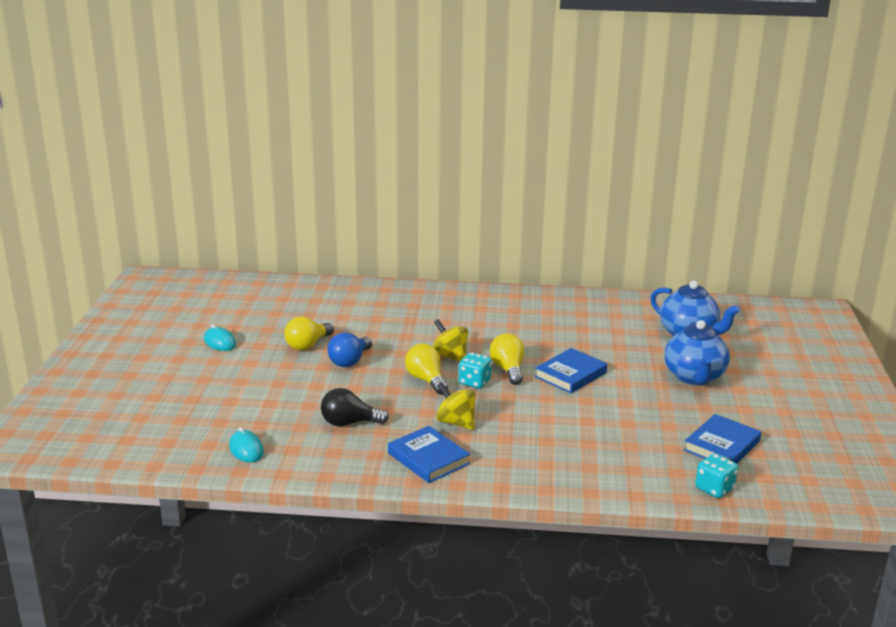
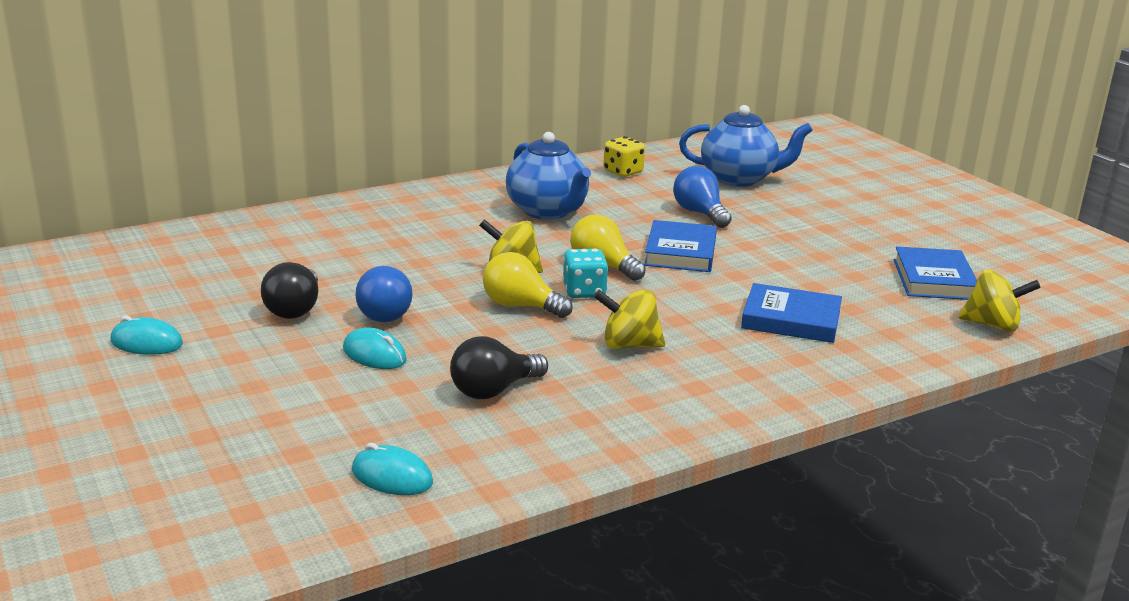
camera: 35 degrees left, 0 degrees up
yellow light bulb [284,316,334,350] -> black light bulb [261,262,318,319]
blue book [388,426,470,483] -> blue book moved to [741,283,842,343]
blue teapot [665,320,730,386] -> blue teapot moved to [506,132,591,220]
turquoise dice [695,453,738,498] -> yellow spinning top [958,269,1041,332]
none -> turquoise mouse [343,327,407,369]
none -> yellow dice [603,136,645,177]
none -> blue light bulb [673,166,732,228]

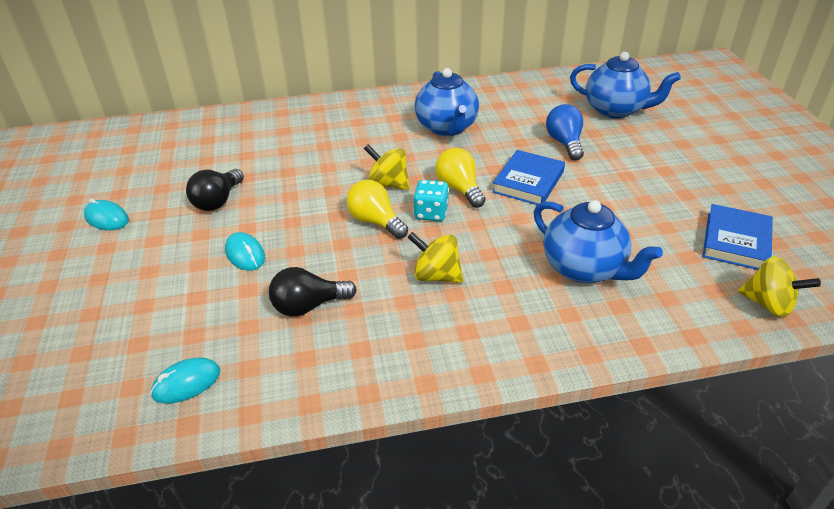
camera: 20 degrees right, 15 degrees up
turquoise mouse [352,443,433,495] -> turquoise mouse turned 75 degrees counterclockwise [150,357,220,404]
blue light bulb [355,266,413,322] -> none
yellow dice [603,136,645,177] -> none
blue book [741,283,842,343] -> blue teapot [534,200,663,283]

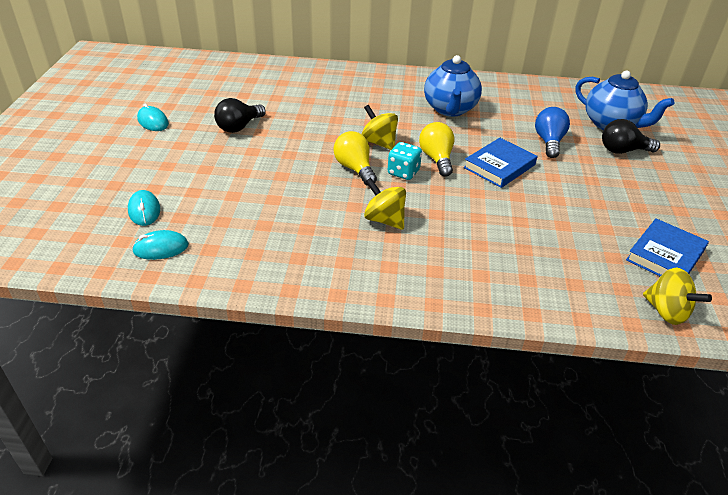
camera: 15 degrees right, 0 degrees up
turquoise mouse [225,232,265,271] -> turquoise mouse moved to [128,190,160,226]
black light bulb [269,267,357,317] -> black light bulb moved to [602,119,660,154]
blue teapot [534,200,663,283] -> none

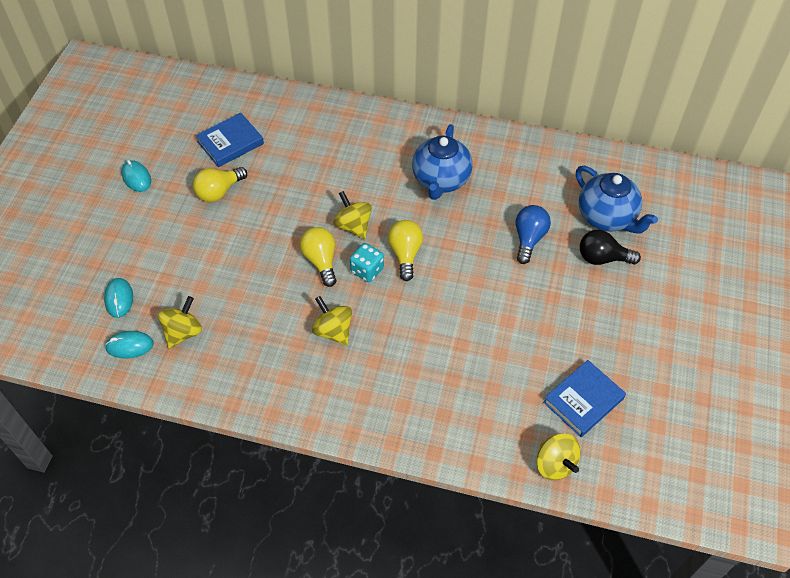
camera: 10 degrees right, 15 degrees up
black light bulb [214,98,266,133] -> yellow light bulb [193,167,247,202]
blue book [464,138,537,188] -> blue book moved to [195,113,264,167]
none -> yellow spinning top [158,296,202,348]

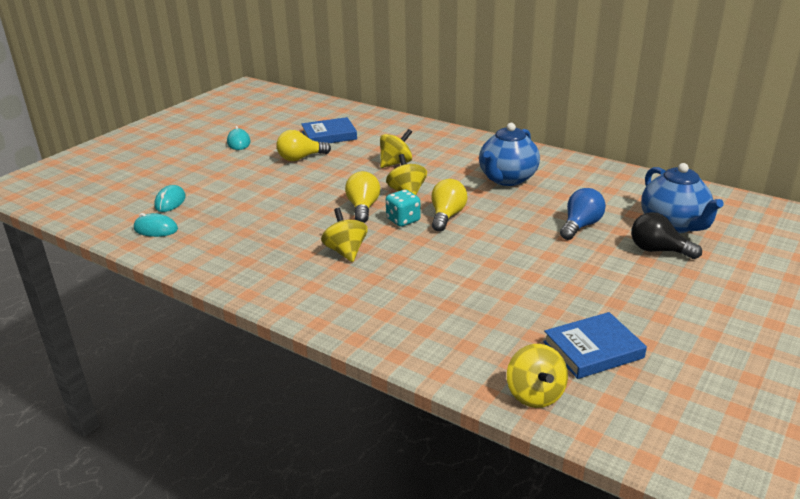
camera: 20 degrees right, 25 degrees down
yellow spinning top [158,296,202,348] -> yellow spinning top moved to [380,129,412,168]

